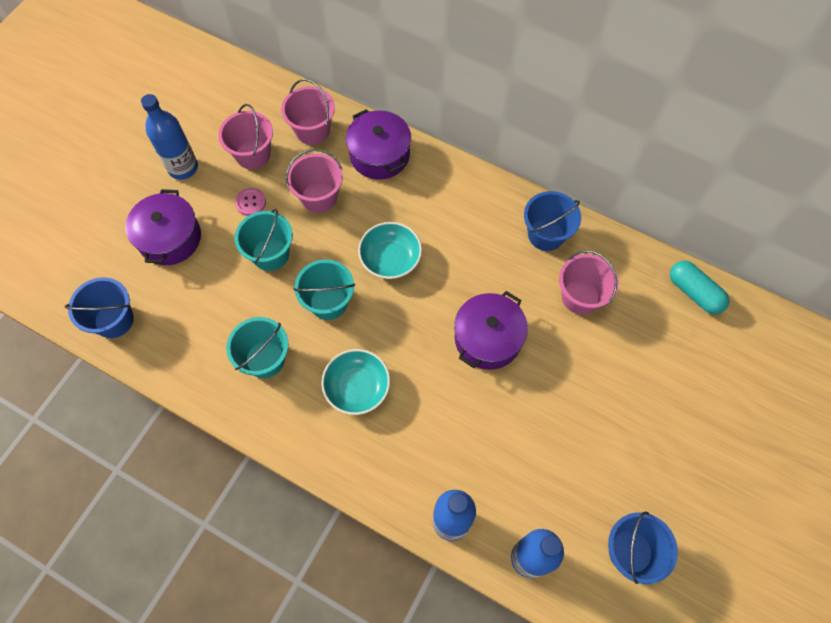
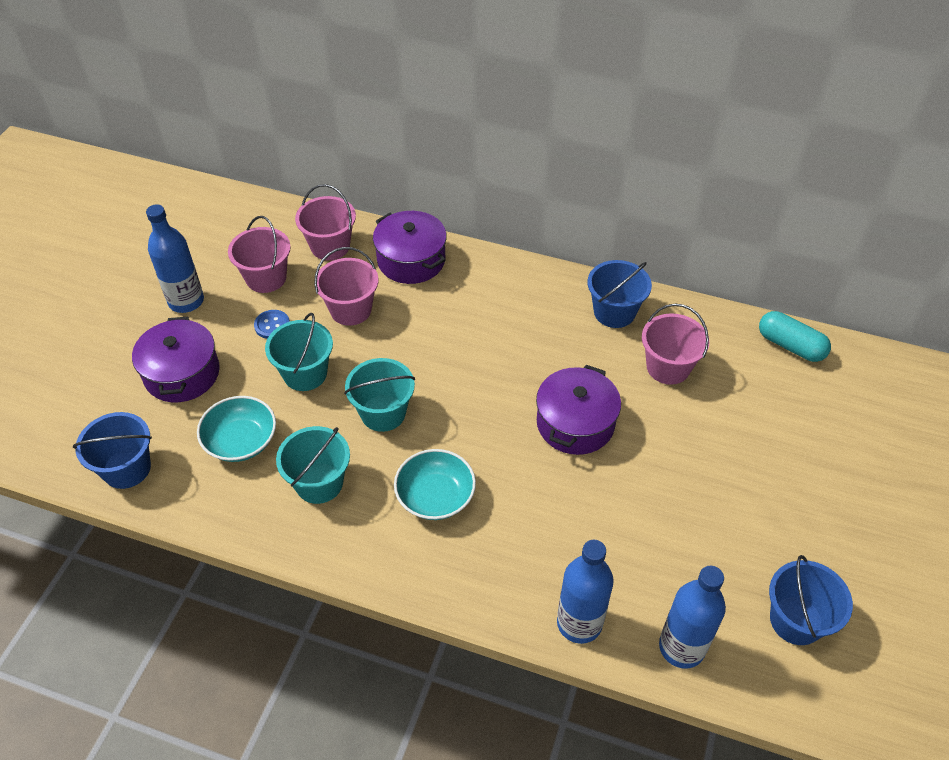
camera: 10 degrees left, 15 degrees down
pink button [235,188,266,216] -> blue button [254,310,290,339]
turquoise bowl [358,222,422,279] -> turquoise bowl moved to [197,396,276,462]

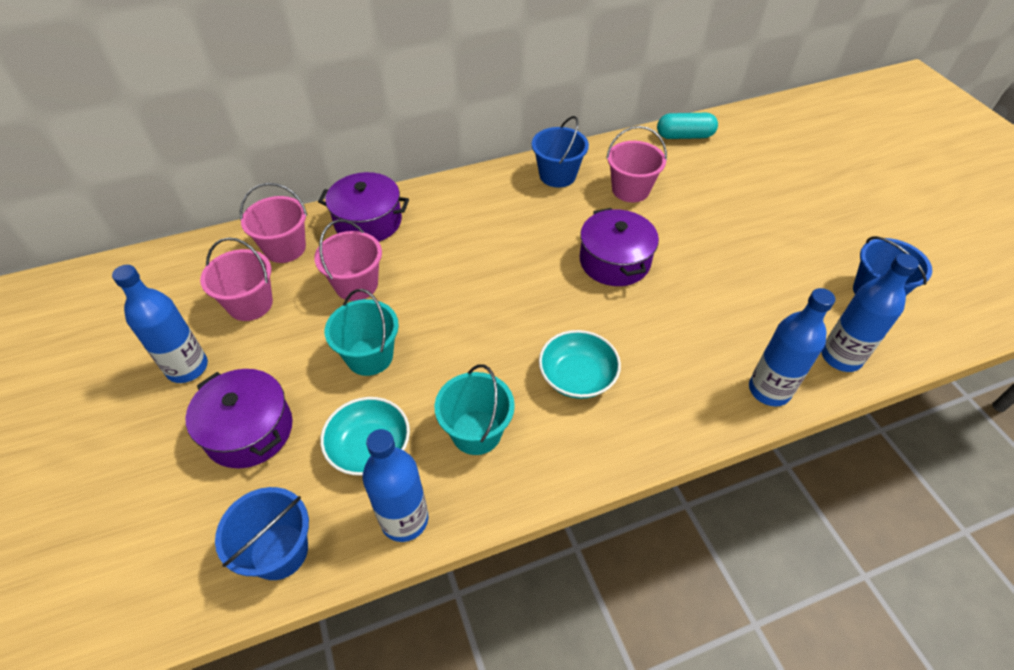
camera: 40 degrees left, 0 degrees up
blue button [254,310,290,339] -> none
turquoise bucket [344,358,415,432] -> none
none -> blue bottle [363,429,428,542]

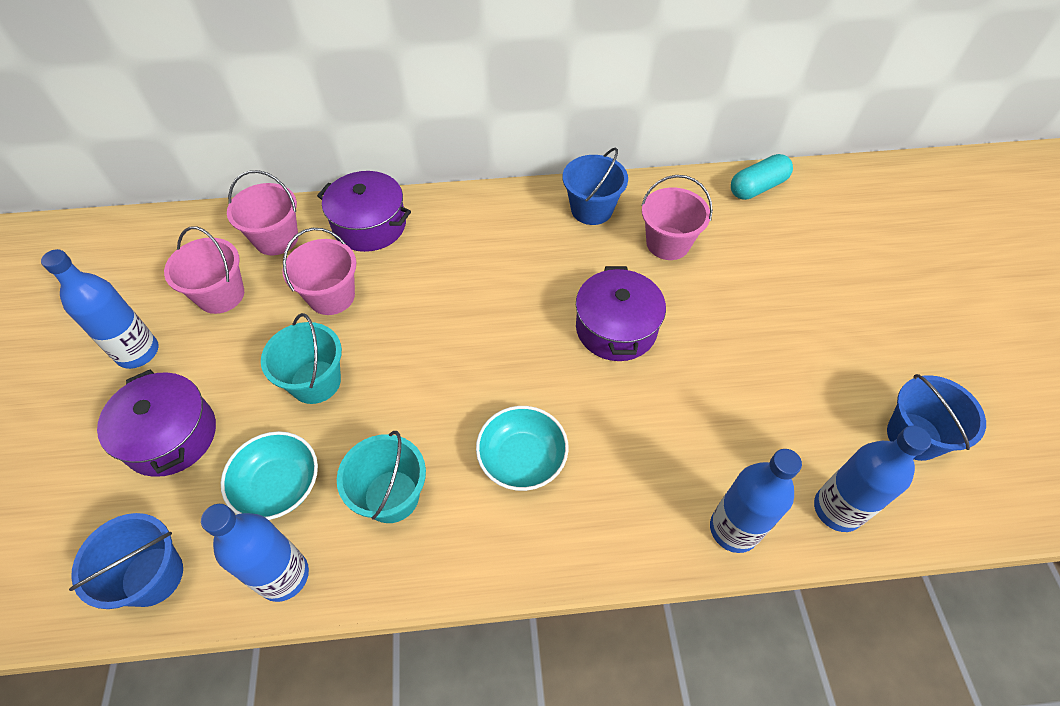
camera: 15 degrees right, 5 degrees up
turquoise capsule [657,113,718,139] -> turquoise capsule turned 45 degrees counterclockwise [731,154,793,200]

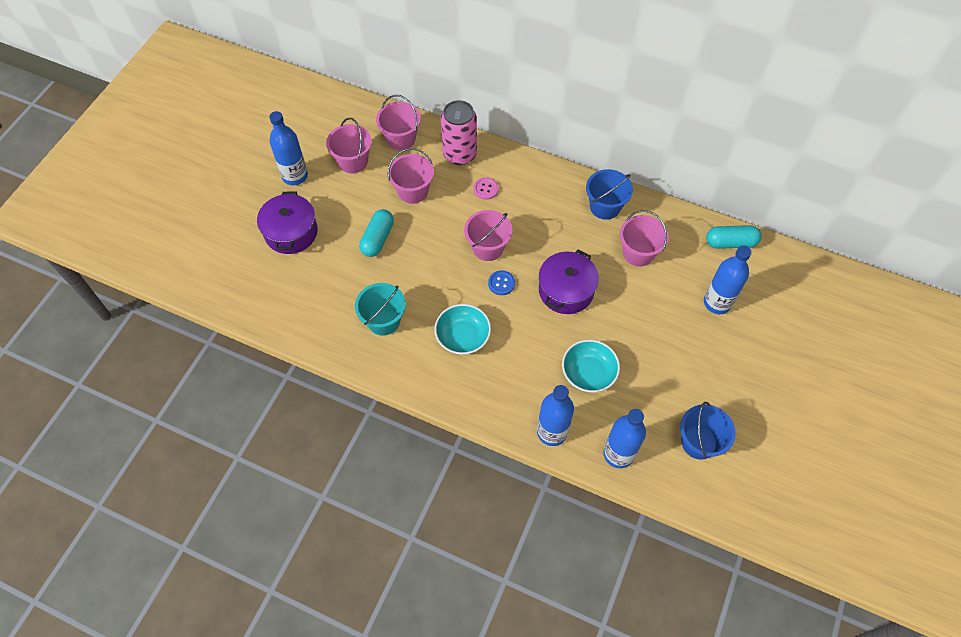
camera: 30 degrees right, 5 degrees up
blue bucket [69,513,183,609] -> none
blue bottle [201,504,309,602] -> blue bottle moved to [704,246,752,314]
turquoise bowl [221,431,318,520] -> turquoise bowl moved to [562,340,620,393]
turquoise bucket [261,313,342,404] -> turquoise capsule [360,209,394,257]
purple pot [317,171,411,252] -> pink can [441,100,477,165]
none -> pink bucket [464,210,512,261]
none -> pink button [473,177,499,200]
none -> blue button [488,271,515,295]

